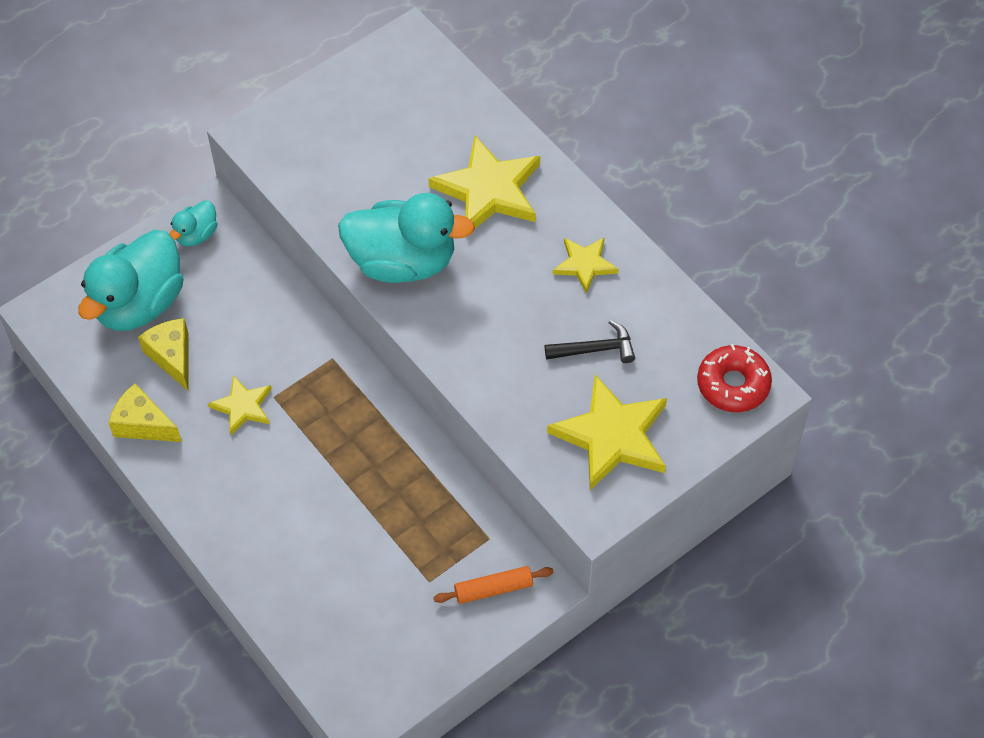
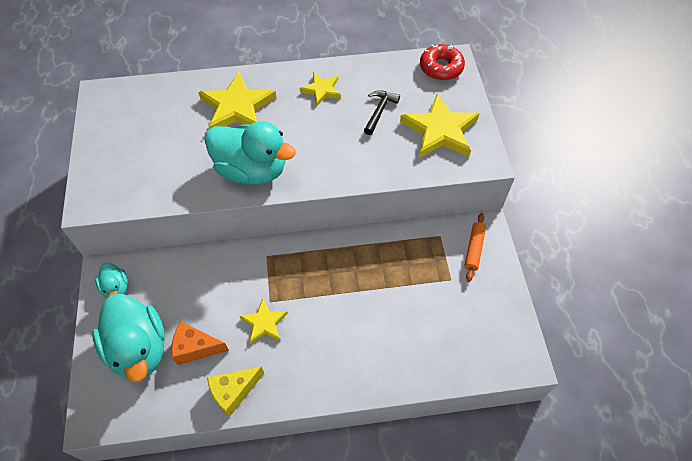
camera: 60 degrees left, 0 degrees up
yellow cheese [138,318,189,391] -> orange cheese [171,321,229,365]
turquoise duck [338,193,475,283] -> turquoise duck turned 75 degrees clockwise [205,121,296,184]

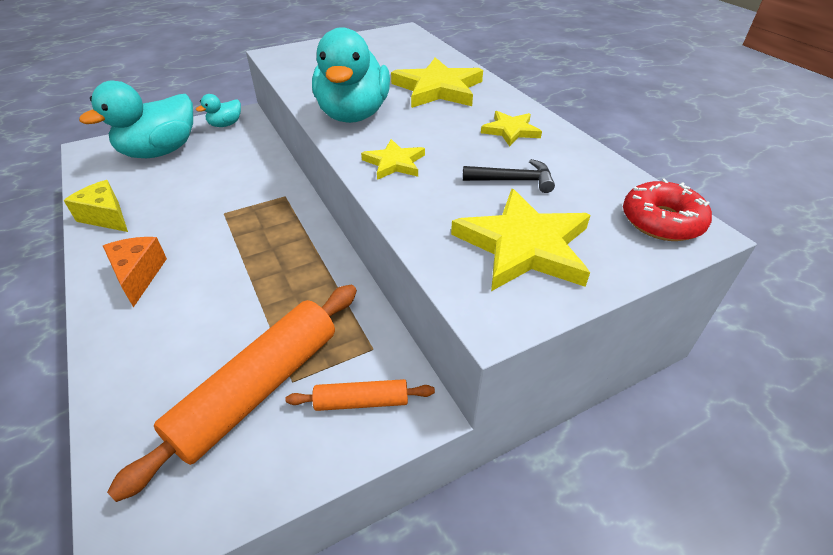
camera: 70 degrees right, 15 degrees down
orange cheese [171,321,229,365] -> orange cheese moved to [103,237,167,307]
yellow star [240,299,288,344] -> yellow star moved to [361,139,425,180]
none -> orange rolling pin [107,285,357,502]

